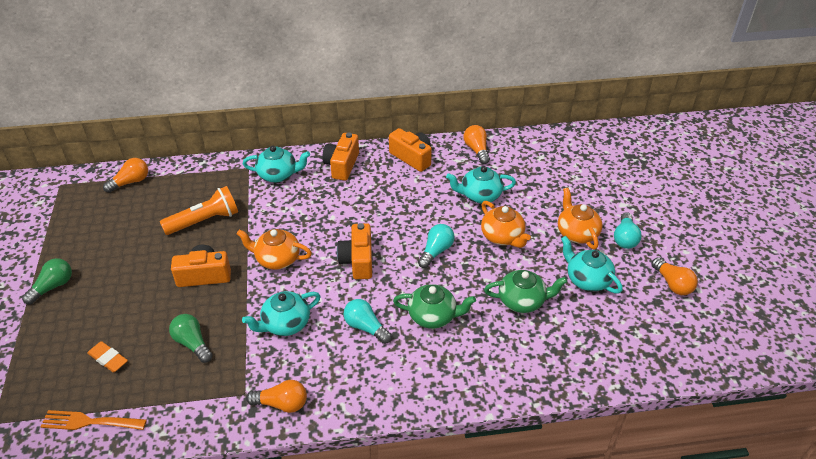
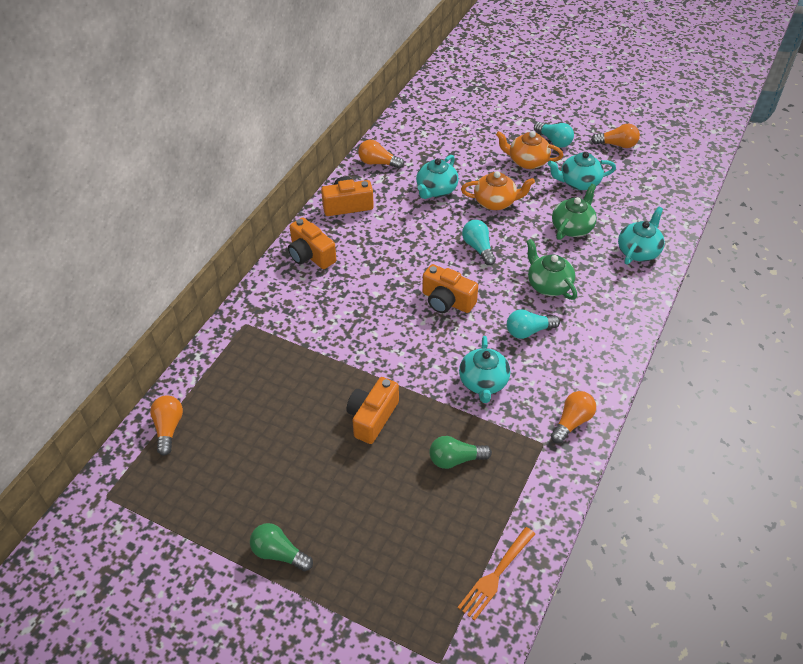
camera: 55 degrees left, 5 degrees up
green light bulb [22,258,72,304] -> green light bulb turned 45 degrees counterclockwise [250,523,313,571]
orange eraser [87,341,128,373] -> none
orange flashlight [160,186,238,235] -> none
orange teapot [236,229,312,270] -> none
turquoise teapot [243,146,310,182] -> turquoise teapot moved to [618,206,665,265]
green teapot [393,284,476,329] -> green teapot turned 75 degrees counterclockwise [526,239,577,300]

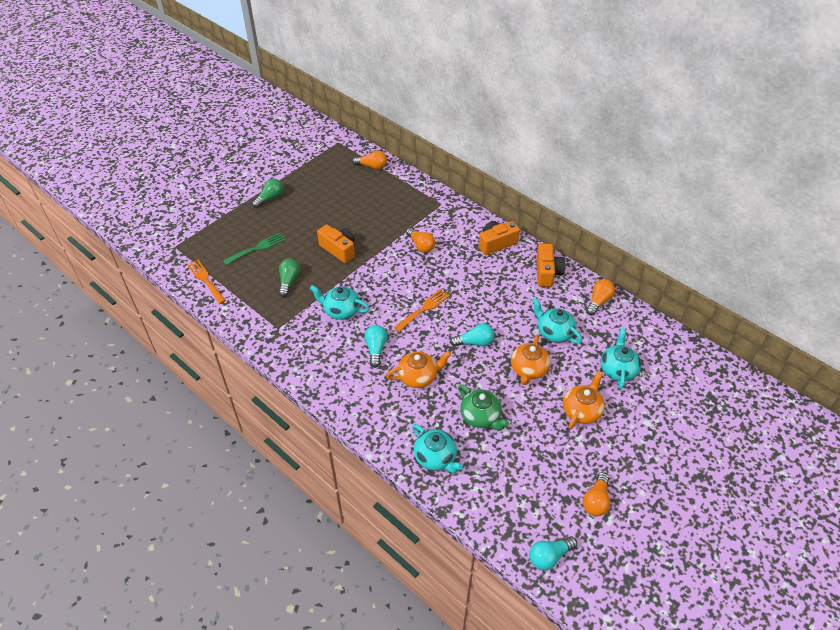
camera: 105 degrees right, 0 degrees up
orange camera [422,264,478,313] -> orange fork [394,289,450,332]
green teapot [526,239,577,300] -> orange teapot [386,351,451,388]
turquoise light bulb [534,122,574,148] -> turquoise light bulb moved to [530,537,577,570]
turquoise teapot [548,152,616,190] -> turquoise teapot moved to [601,328,641,389]
orange light bulb [551,391,596,443] -> orange light bulb moved to [406,227,435,253]
none -> green fork [223,233,285,265]

